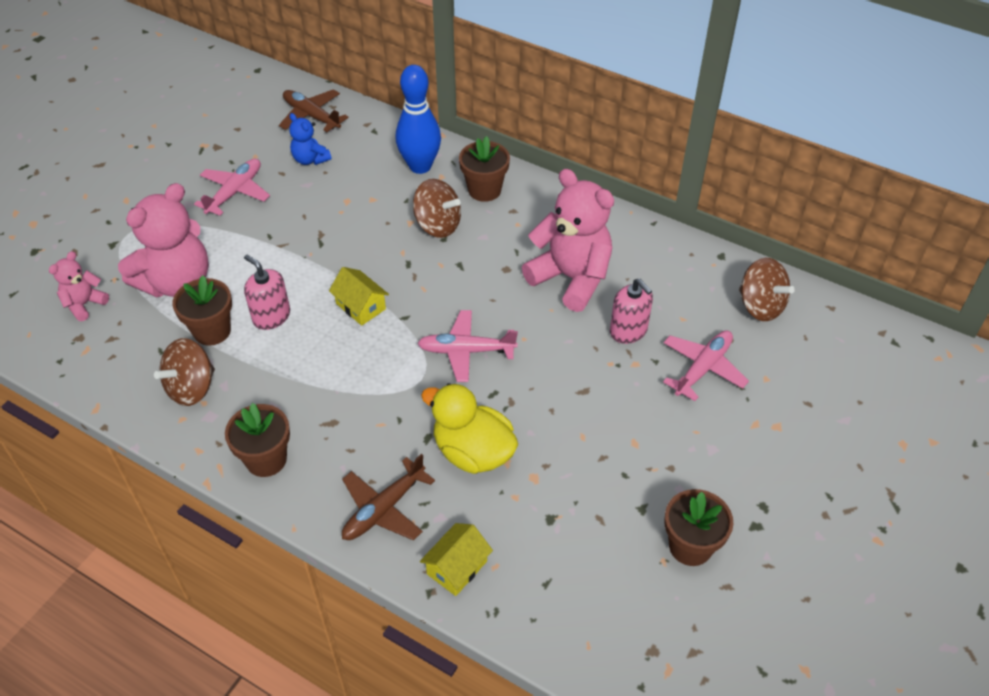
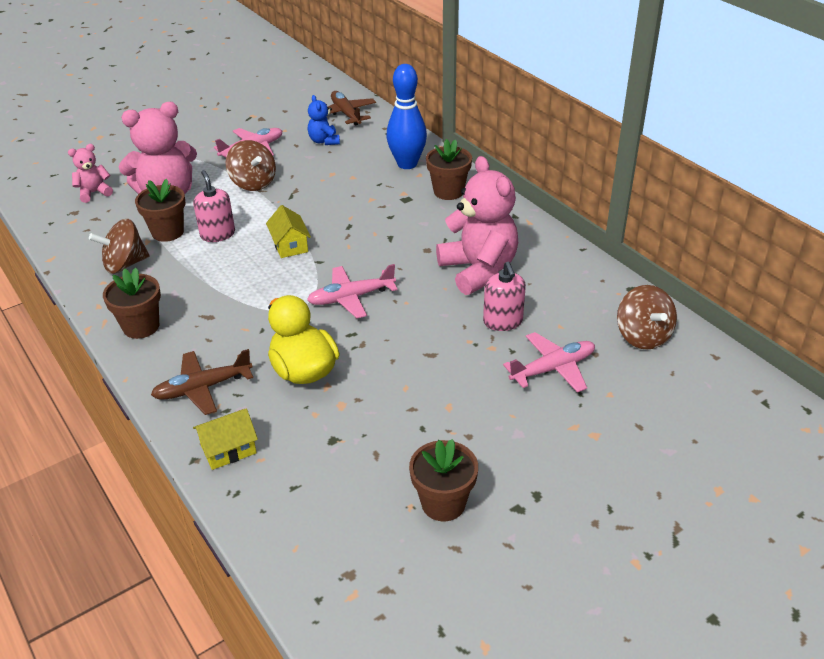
camera: 25 degrees right, 10 degrees down
brown spinning top [413,179,461,238] -> brown spinning top moved to [226,140,276,191]
pink plane [417,310,518,382] -> pink plane turned 45 degrees counterclockwise [307,264,398,318]

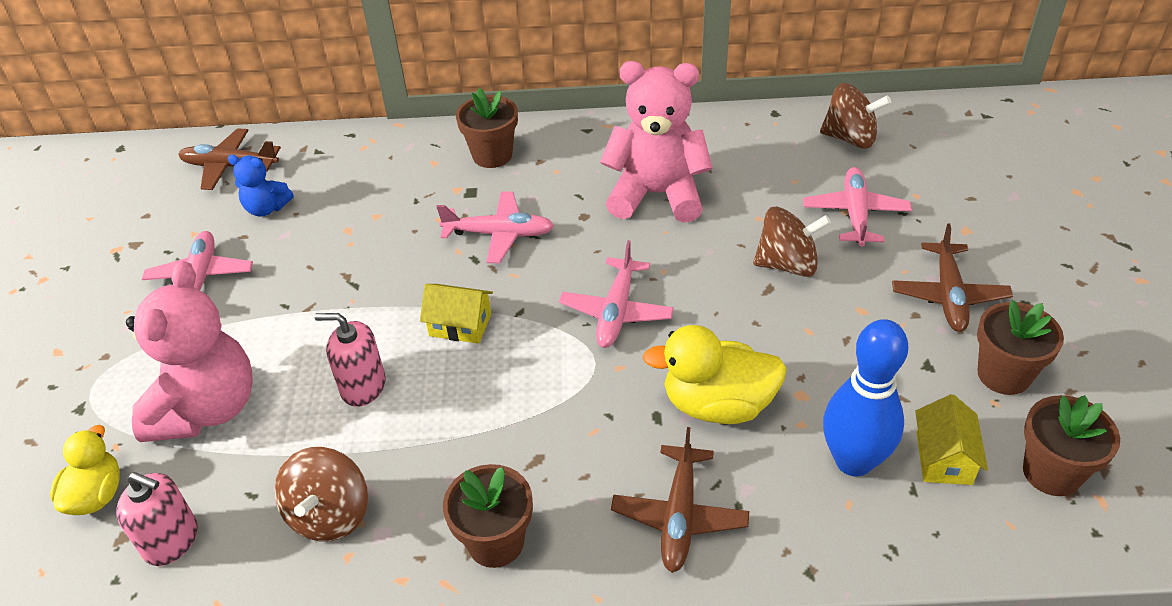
camera: 55 degrees left, 5 degrees up
pink teddy bear [68,144,113,203] -> yellow duck [50,425,120,515]
brown flower pot [135,178,185,242] -> brown flower pot moved to [1023,395,1120,496]
yellow house [193,408,258,470] -> yellow house moved to [915,394,988,485]
brown spinning top [226,140,276,191] -> brown spinning top moved to [753,207,831,277]
blue bowling pin [386,64,427,169] -> blue bowling pin moved to [823,319,908,477]
pink soap dispenser [483,262,526,331] -> pink soap dispenser moved to [116,472,198,566]
none -> pink plane [436,191,554,263]
none -> brown plane [892,223,1013,332]

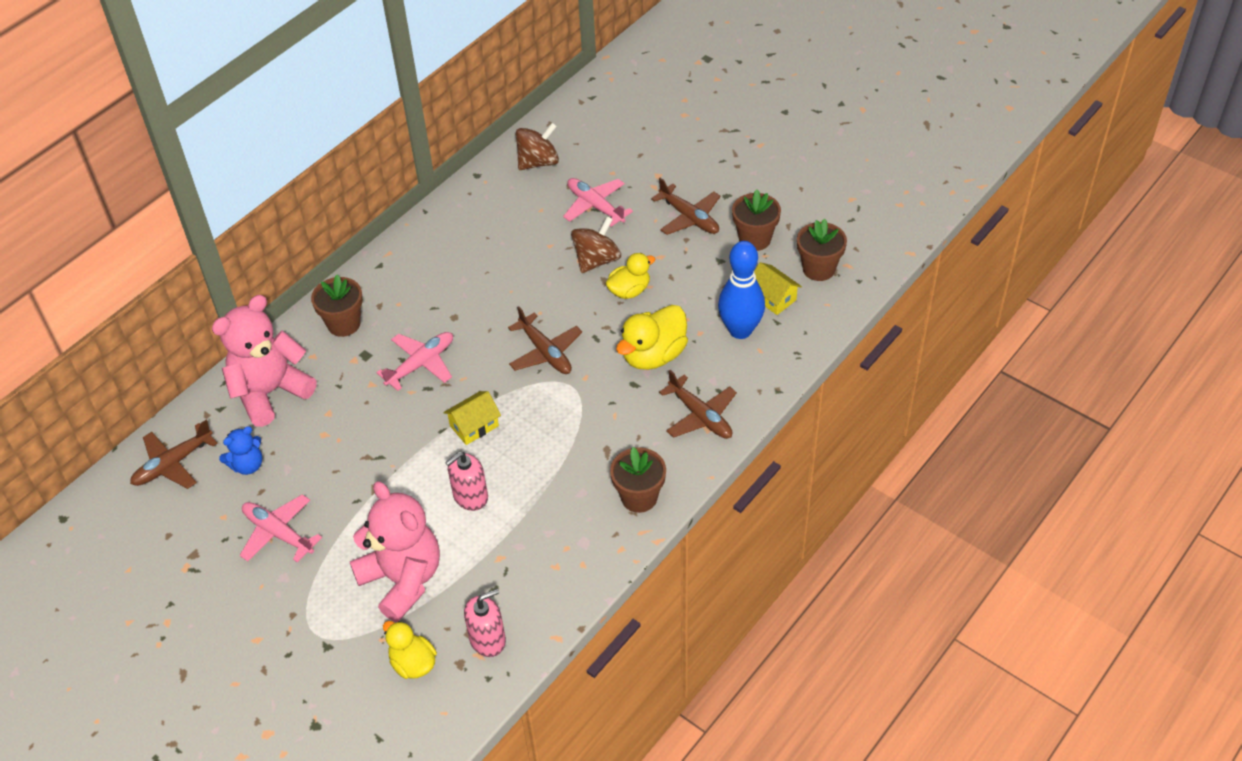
camera: 50 degrees left, 5 degrees up
brown spinning top [274,447,368,541] -> none
pink plane [559,240,674,348] -> brown plane [508,306,582,374]
pink teddy bear [600,61,713,223] -> pink teddy bear moved to [212,295,317,427]
none -> yellow duck [606,253,655,299]

